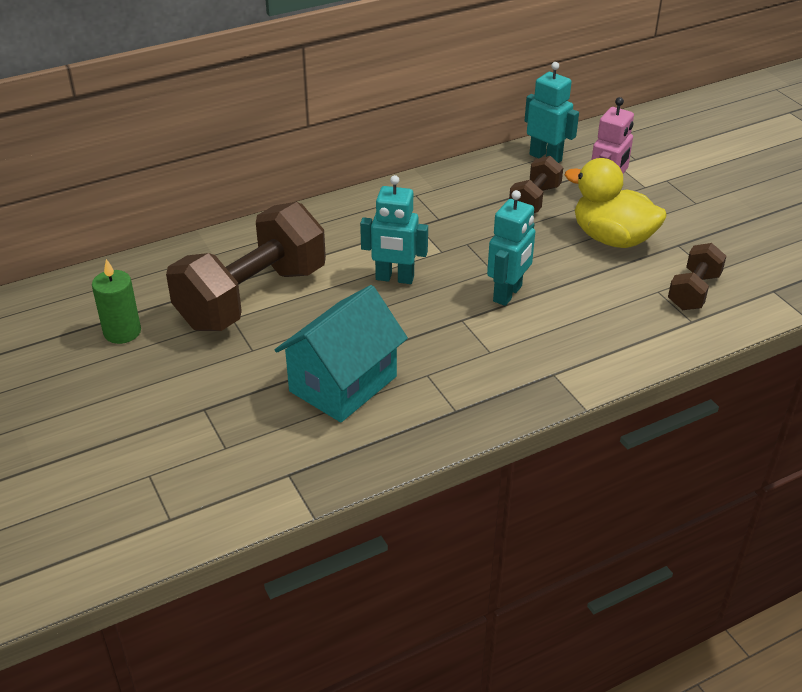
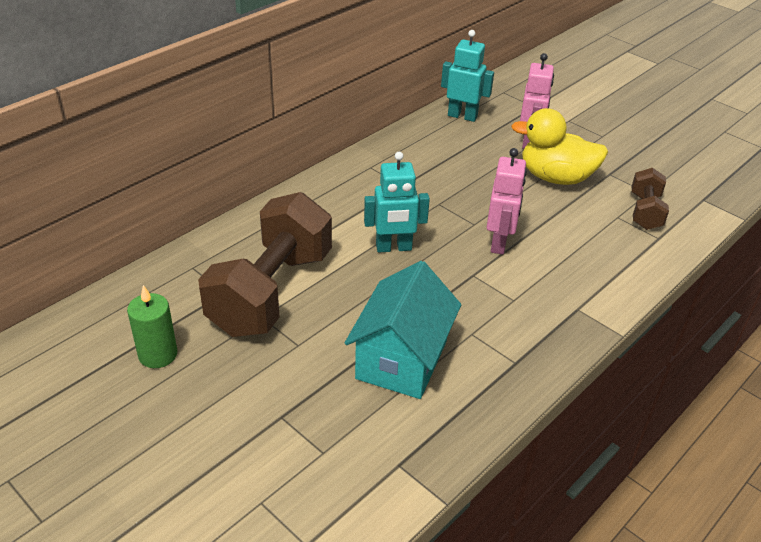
camera: 20 degrees left, 0 degrees up
turquoise robot [487,190,535,306] -> pink robot [487,148,527,255]
brown dumbbell [509,156,563,213] -> none

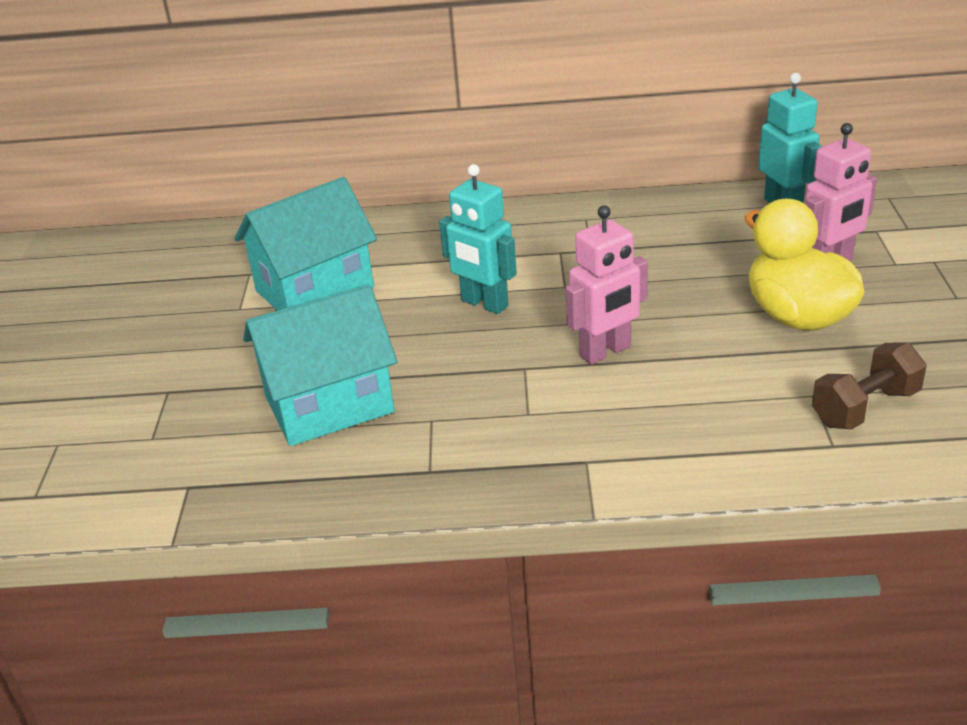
camera: 50 degrees right, 5 degrees down
green candle [127,285,178,368] -> none
brown dumbbell [198,192,332,337] -> turquoise house [234,177,377,311]

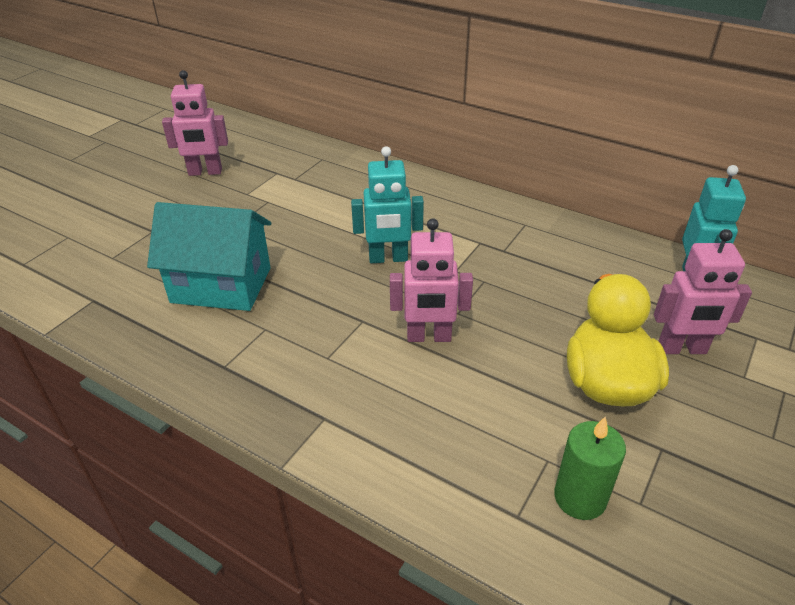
camera: 30 degrees right, 5 degrees up
turquoise house [234,177,377,311] -> none
turquoise robot [439,164,517,314] -> turquoise robot turned 75 degrees counterclockwise [351,146,424,263]
brown dumbbell [812,342,927,429] -> green candle [554,417,626,520]
none -> pink robot [162,70,228,176]

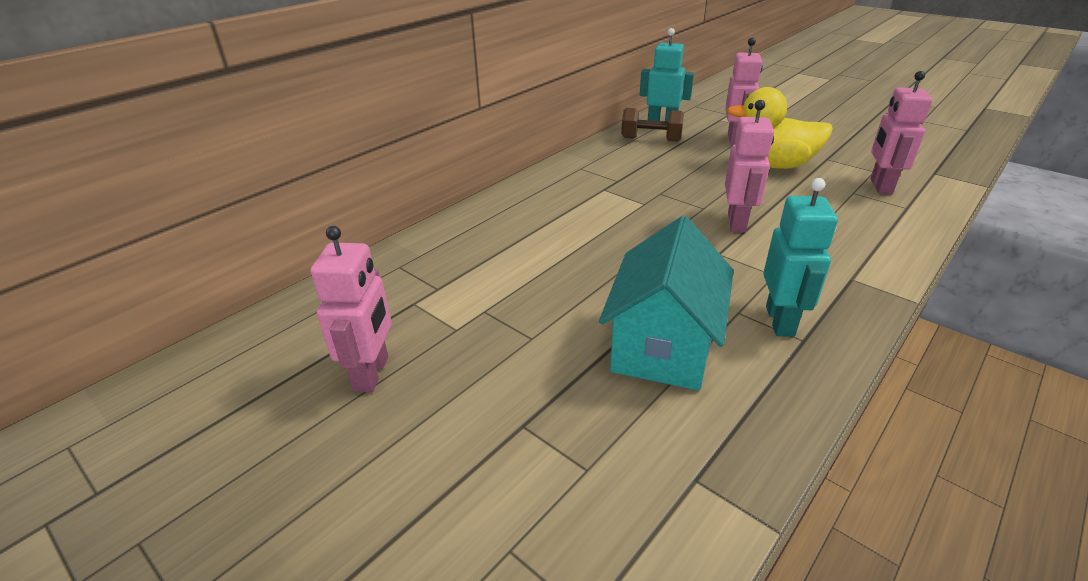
camera: 80 degrees left, 5 degrees down
turquoise robot [351,146,424,263] -> turquoise robot moved to [763,178,838,337]
green candle [554,417,626,520] -> pink robot [870,71,933,195]
none -> brown dumbbell [621,108,684,142]

